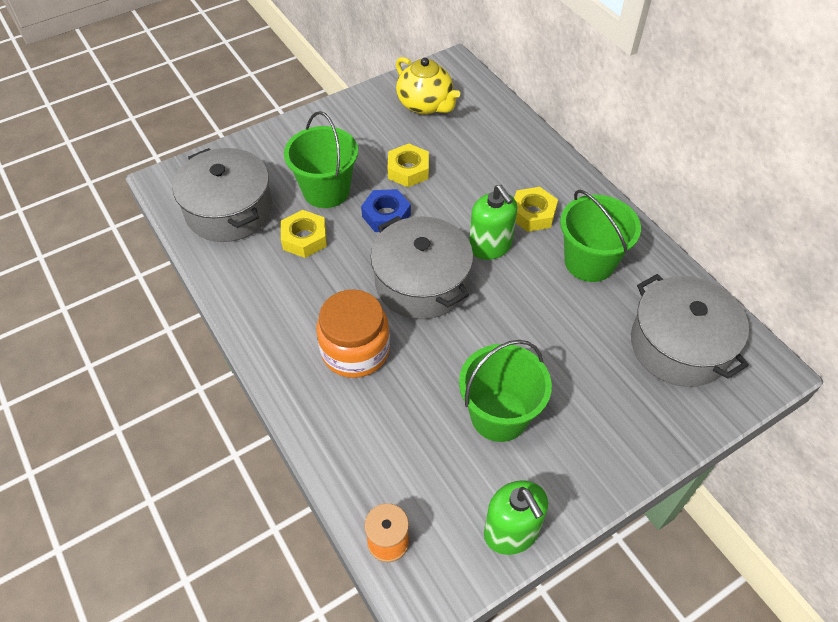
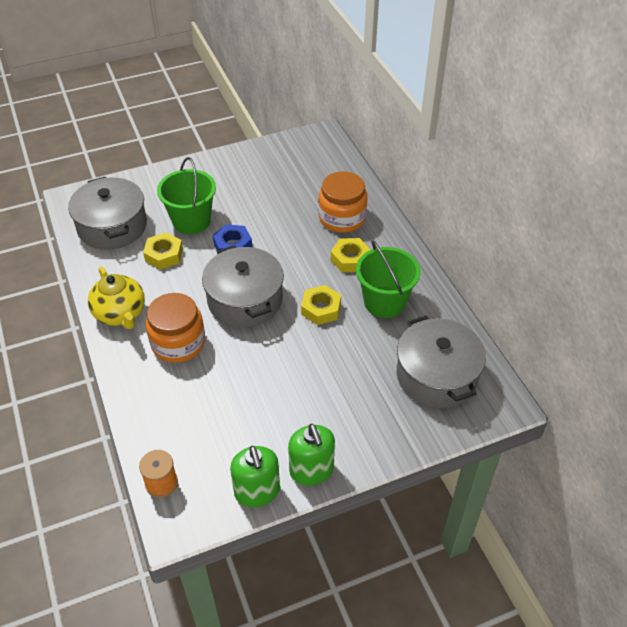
camera: 10 degrees right, 5 degrees down
yellow nut [388,144,429,187] -> yellow nut moved to [301,285,341,325]
yellow teapot [396,57,460,115] -> yellow teapot moved to [88,266,145,329]
green bucket [459,340,552,442] -> none
green soap dispenser [469,185,517,260] -> green soap dispenser moved to [288,424,335,486]
none -> orange jar [318,171,367,233]

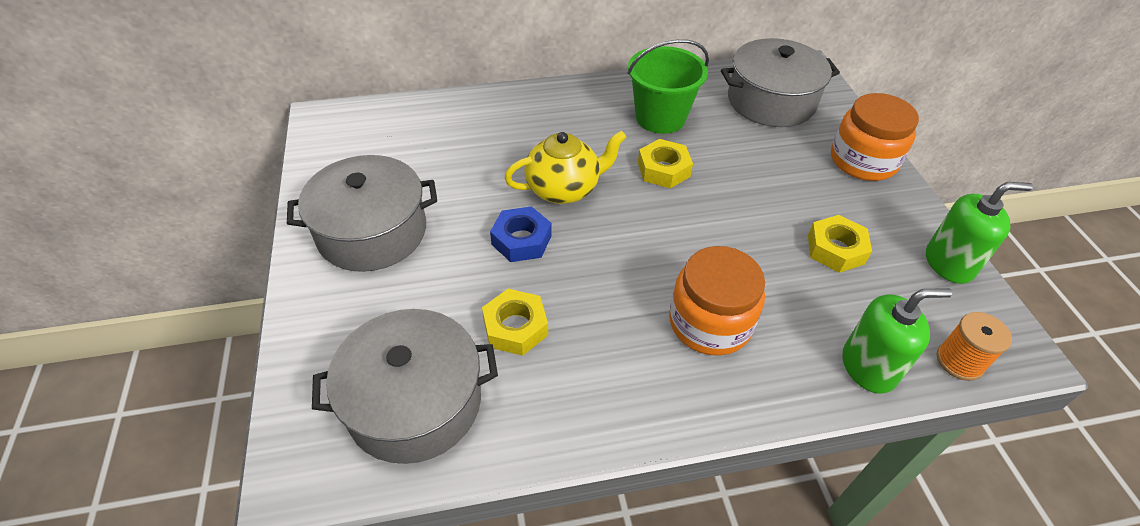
camera: 80 degrees left, 0 degrees up
yellow teapot [88,266,145,329] -> yellow teapot moved to [505,130,626,204]
green bucket [157,157,216,234] -> none
grey pot [202,245,284,328] -> grey pot moved to [287,155,437,272]
green soap dispenser [288,424,335,486] -> green soap dispenser moved to [843,288,952,393]
orange jar [318,171,367,233] -> orange jar moved to [831,93,919,181]
yellow nut [331,238,371,272] -> yellow nut moved to [808,215,872,273]

